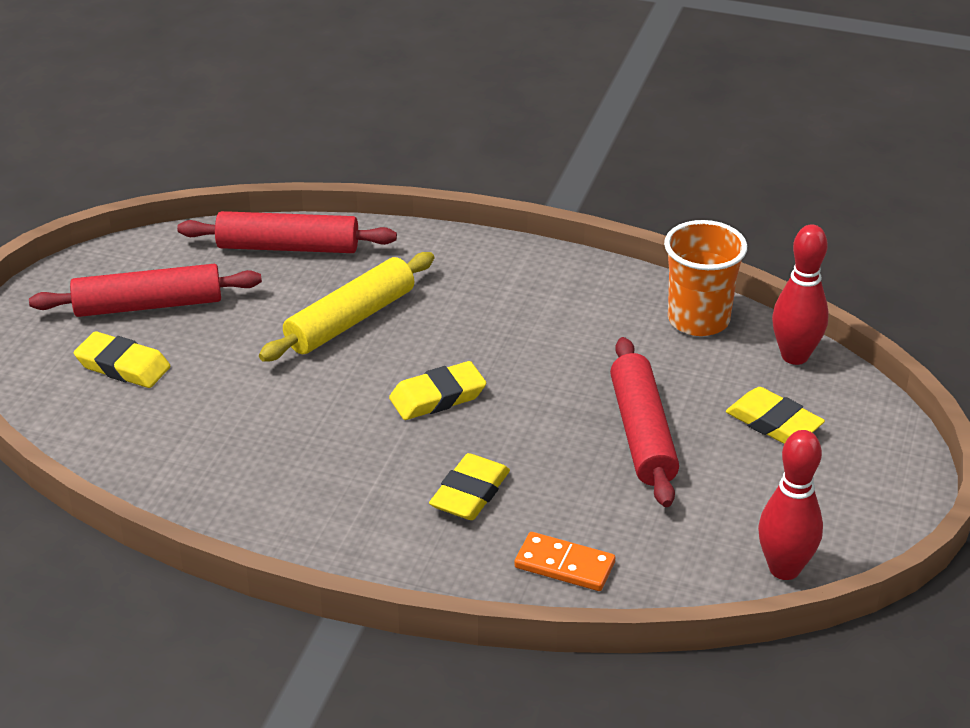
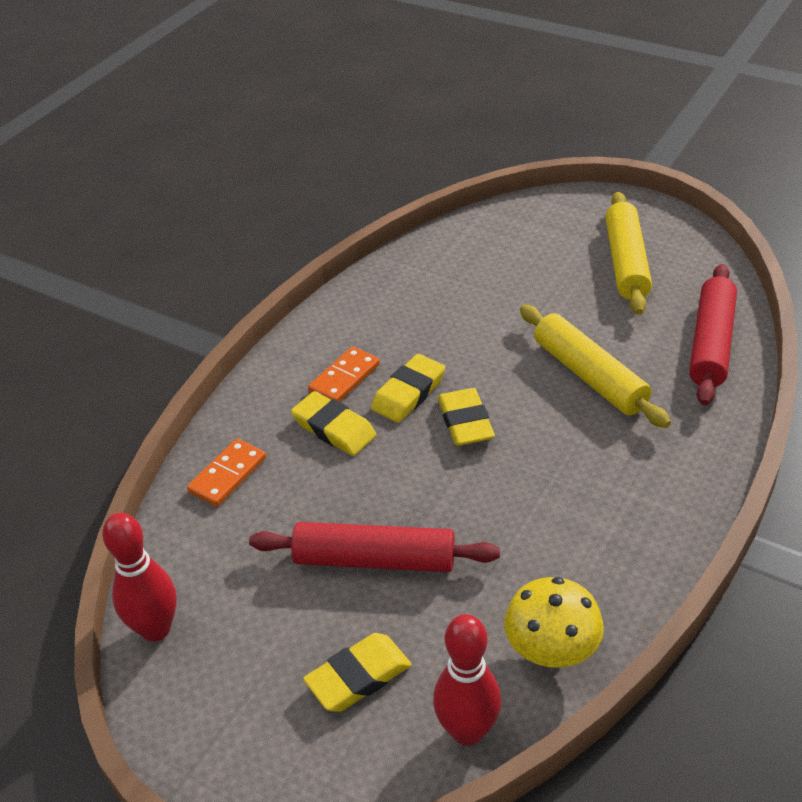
camera: 105 degrees right, 5 degrees up
red rolling pin [29,264,262,317] -> yellow rolling pin [606,192,652,315]
yellow eraser [74,331,170,388] -> yellow eraser moved to [371,354,445,423]
orange cup [664,220,747,336] -> yellow mushroom [504,577,604,668]
none -> orange domino [308,346,380,402]

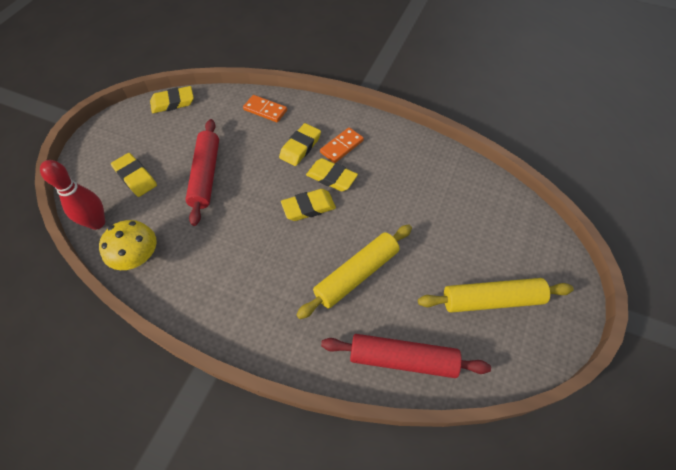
camera: 80 degrees right, 15 degrees up
red bowling pin [102,513,177,642] -> yellow eraser [150,86,194,113]
orange domino [308,346,380,402] -> orange domino turned 75 degrees counterclockwise [320,127,364,163]

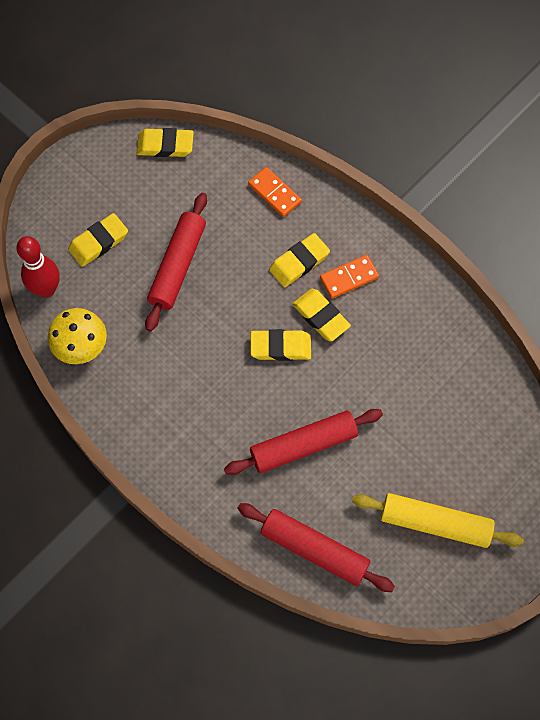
camera: 20 degrees right, 10 degrees up
yellow eraser [111,153,157,197] -> yellow eraser turned 75 degrees clockwise [68,213,128,267]
yellow rolling pin [296,225,412,319] -> red rolling pin [224,409,383,475]

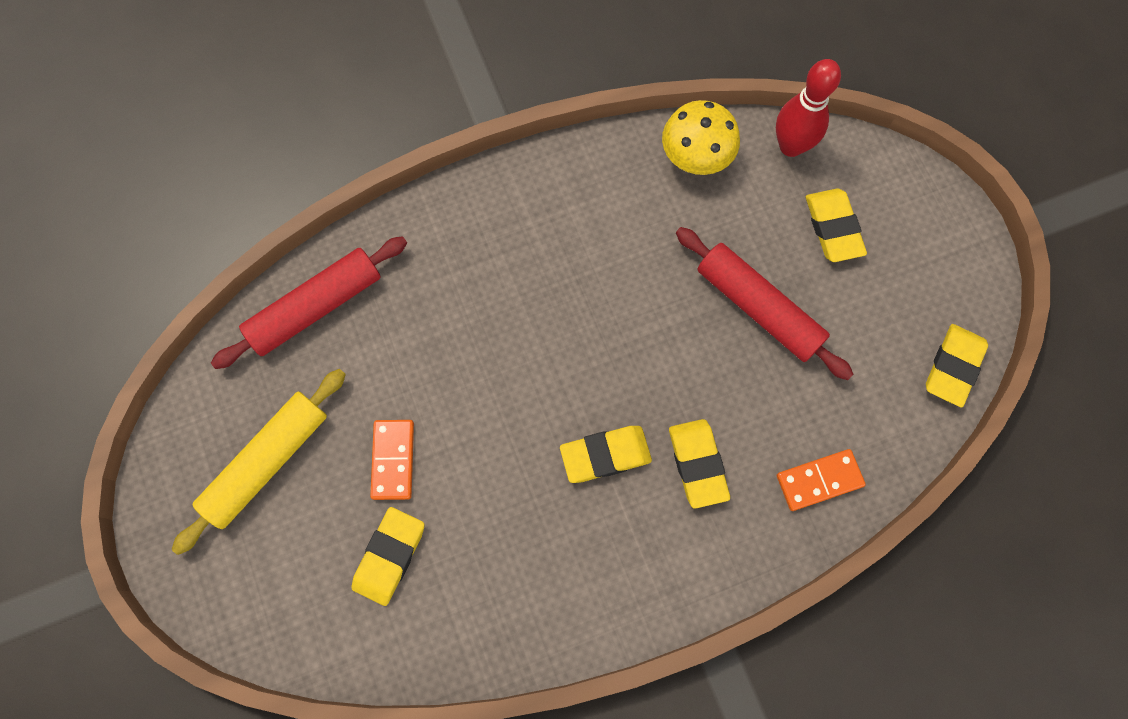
camera: 115 degrees right, 5 degrees up
red rolling pin [224,409,383,475] -> none
yellow eraser [251,329,311,361] -> yellow eraser moved to [351,507,425,606]
orange domino [320,255,379,299] -> orange domino moved to [370,420,414,500]

